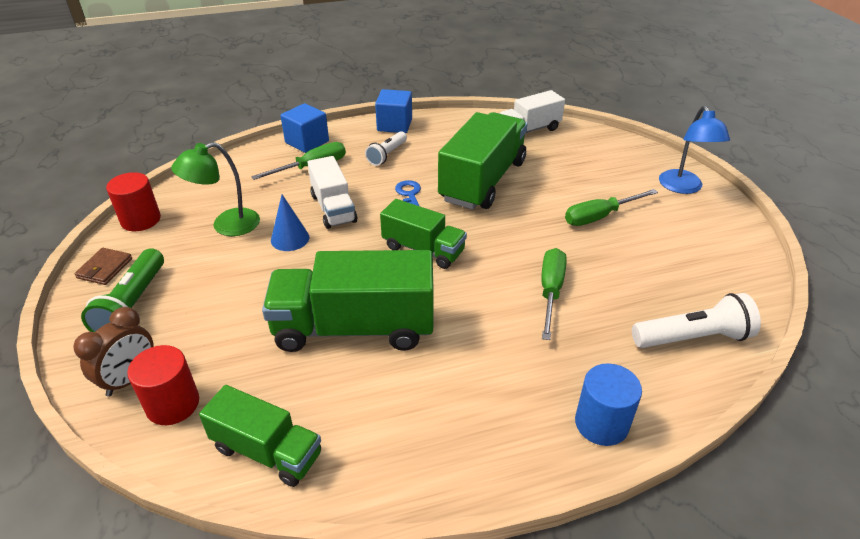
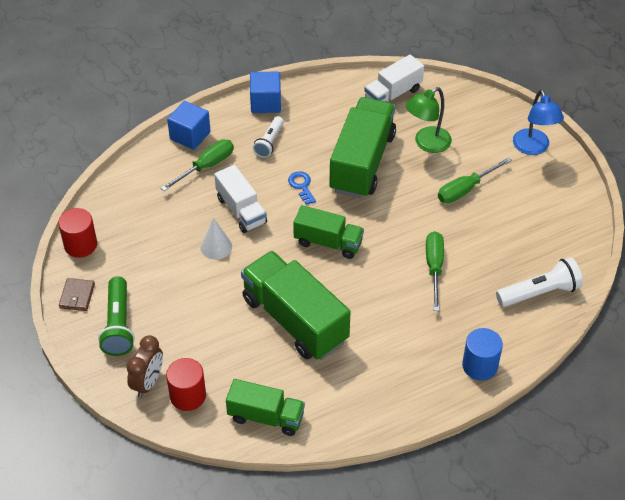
camera: 10 degrees left, 10 degrees up
green lamp [171,142,260,236] -> green lamp moved to [406,87,452,153]
green truck [262,250,434,352] -> green truck turned 60 degrees clockwise [241,251,351,360]
blue cone [271,195,309,251] -> white cone [200,218,232,260]

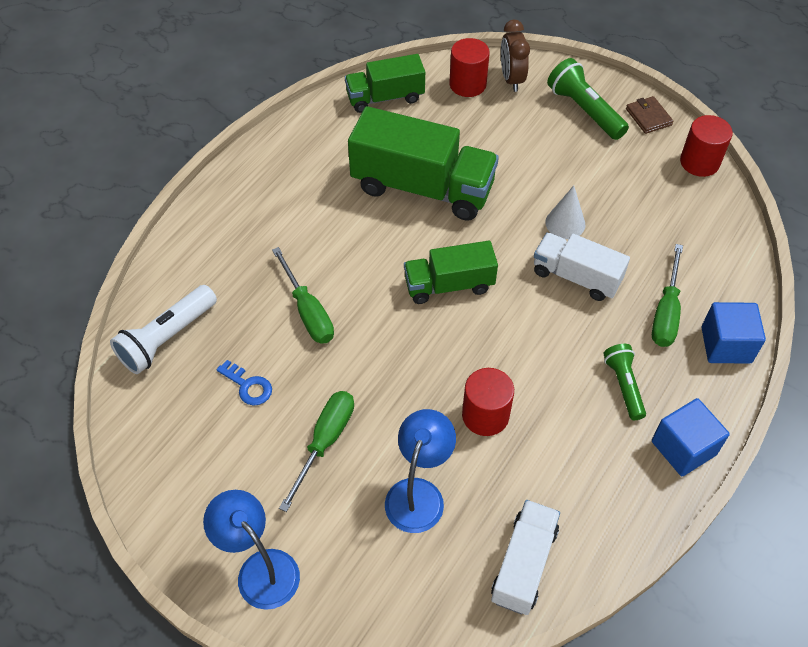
camera: 150 degrees right, 5 degrees up
white flashlight [253,116,284,158] -> green flashlight [603,344,646,420]
blue key [288,171,316,205] -> blue key moved to [216,360,272,406]
green truck [329,97,396,198] -> red cylinder [462,368,514,436]
green lamp [406,87,452,153] -> blue lamp [385,409,456,533]
blue cylinder [462,328,503,380] -> none

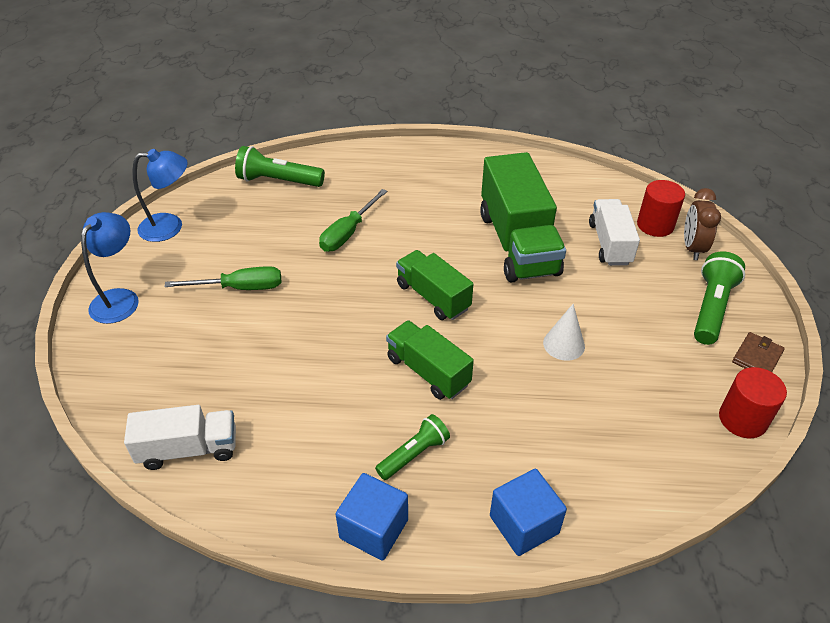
camera: 60 degrees right, 10 degrees down
white flashlight [110,285,217,374] -> green flashlight [235,146,325,187]
blue key [216,360,272,406] -> none
green truck [345,54,425,113] -> green truck moved to [386,320,474,400]
blue lamp [385,409,456,533] -> blue lamp moved to [132,149,188,242]
red cylinder [462,368,514,436] -> none
brown clock [501,20,530,92] -> brown clock turned 45 degrees counterclockwise [684,188,721,260]
white truck [534,233,630,301] -> white truck moved to [589,199,640,266]
green screwdriver [652,244,683,347] -> none

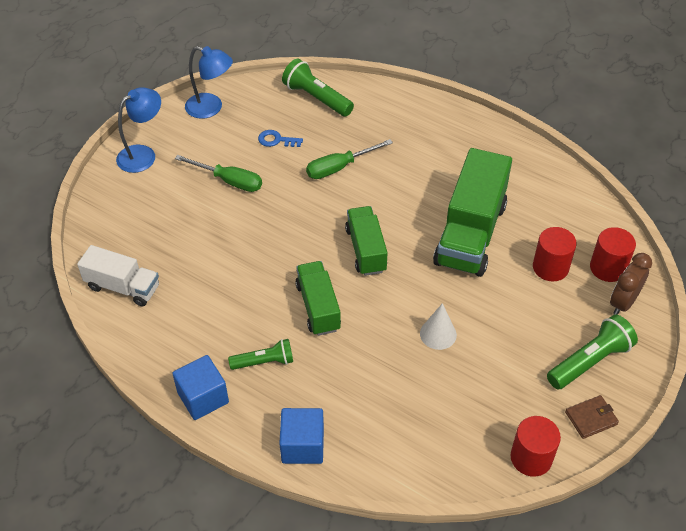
camera: 30 degrees right, 5 degrees up
white truck [589,199,640,266] -> red cylinder [533,227,577,282]
none -> blue key [258,130,303,147]

